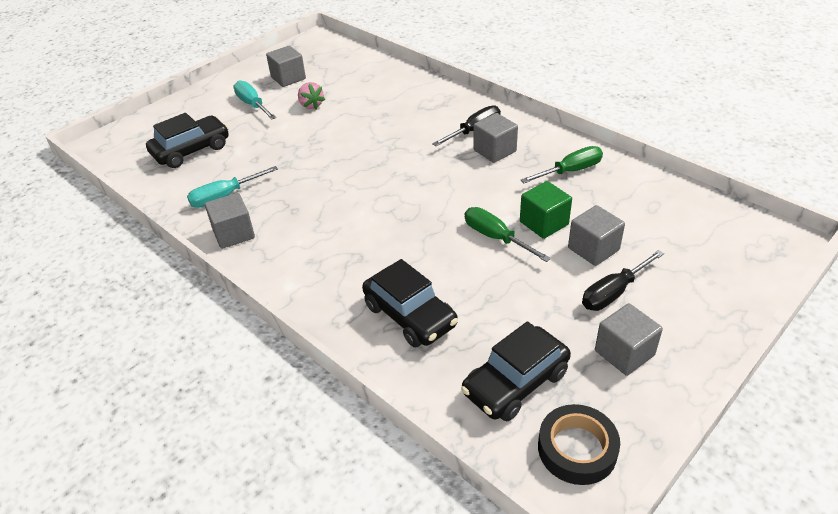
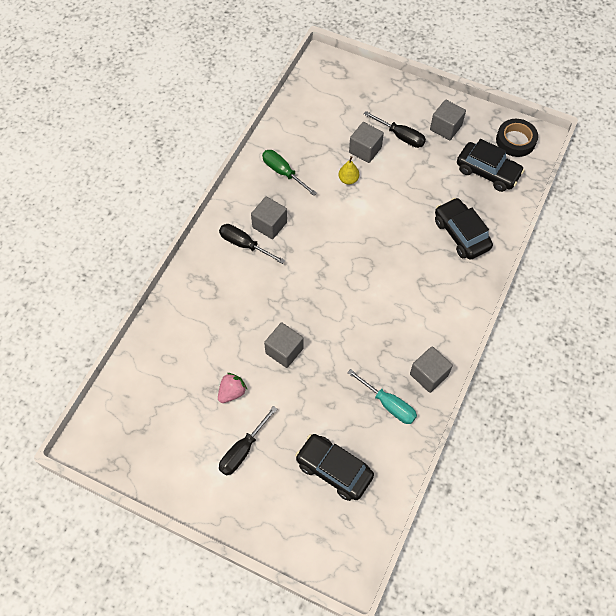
camera: 110 degrees left, 20 degrees up
turquoise screwdriver [233,80,276,120] -> black screwdriver [219,406,277,476]
grey cube [266,46,306,87] -> grey cube moved to [264,322,304,368]
black car [362,259,458,348] -> black car turned 60 degrees counterclockwise [435,198,493,260]
green screwdriver [465,207,551,262] -> none
green cube [520,181,572,239] -> yellow pear [339,156,359,185]

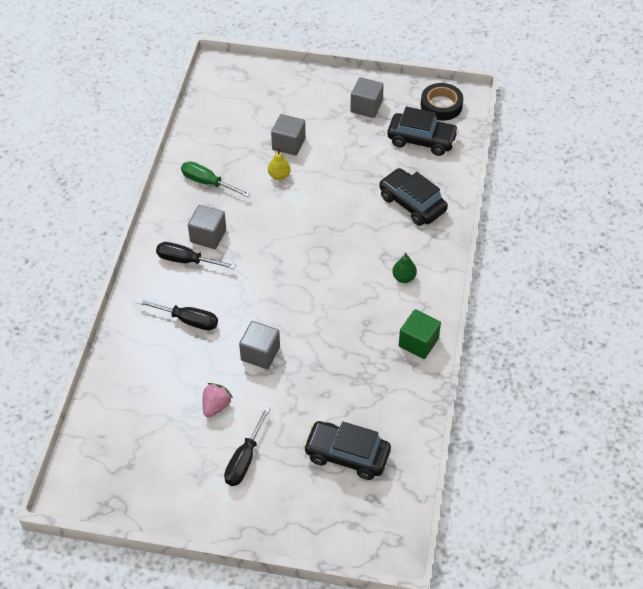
camera: 15 degrees left, 10 degrees down
turquoise screwdriver [347,369,417,424] -> none
black screwdriver [364,111,426,148] -> black screwdriver moved to [137,299,218,330]
grey cube [410,346,453,393] -> green cube [399,309,441,359]
none -> green pear [392,253,417,283]

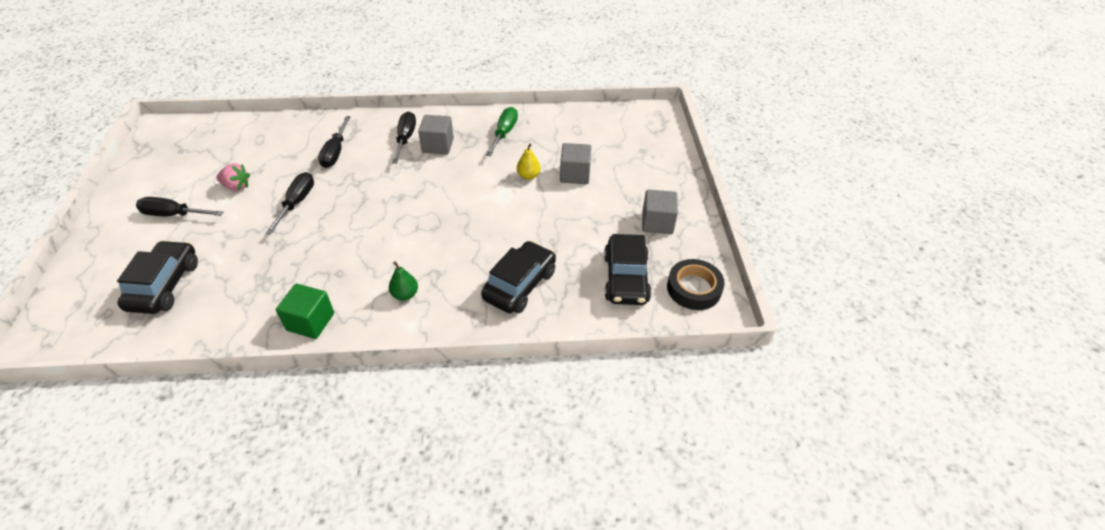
camera: 75 degrees right, 5 degrees down
grey cube [239,321,280,369] -> black screwdriver [266,172,314,235]

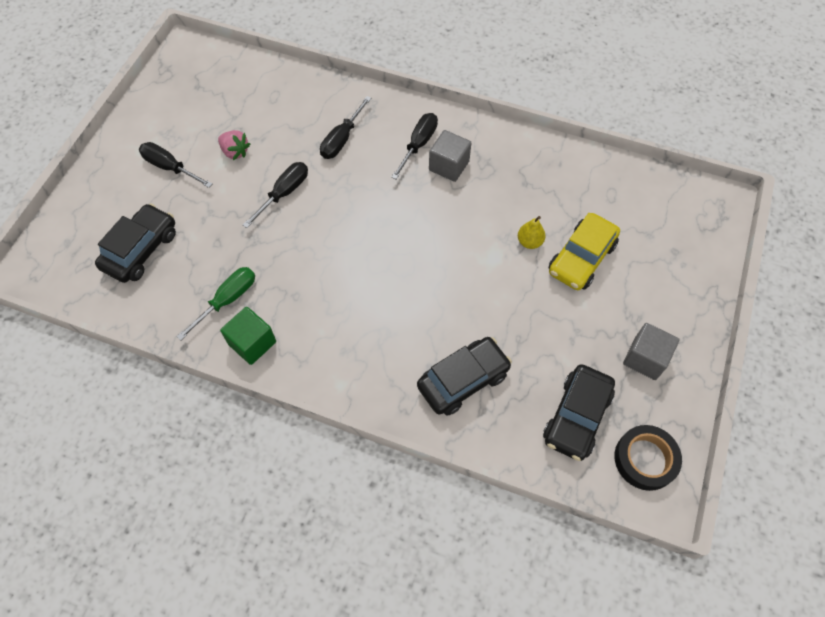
camera: 25 degrees right, 15 degrees up
green pear [389,261,418,301] -> none
green screwdriver [486,107,518,156] -> green screwdriver moved to [177,267,255,340]
grey cube [560,143,591,184] -> yellow car [549,213,620,290]

